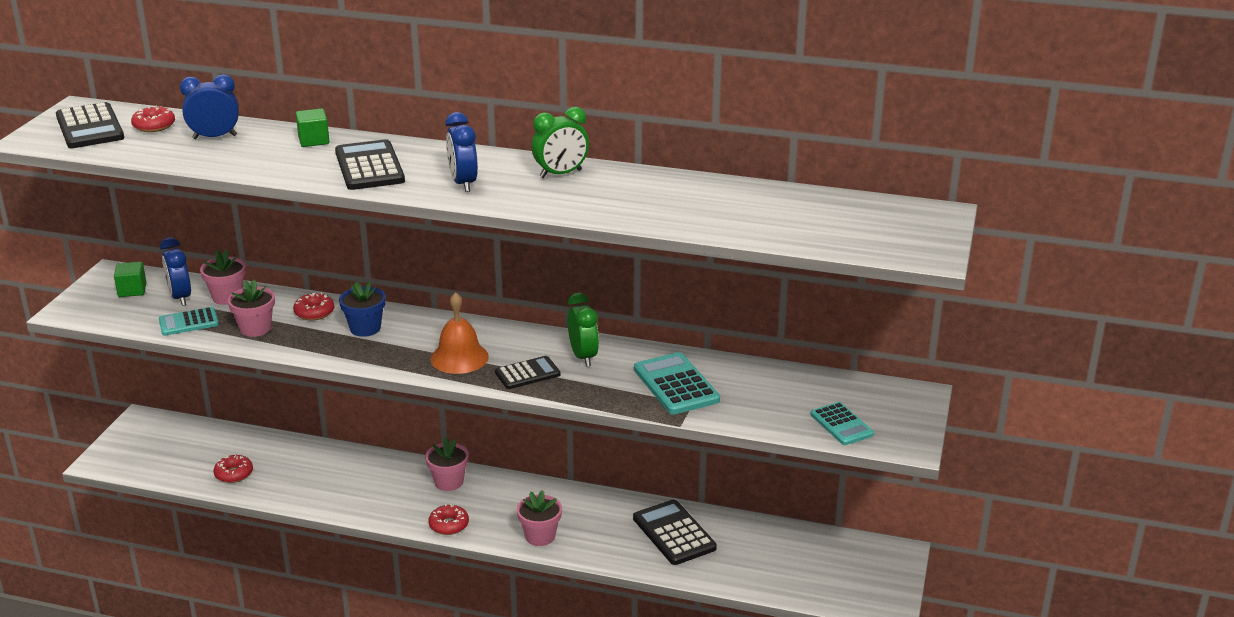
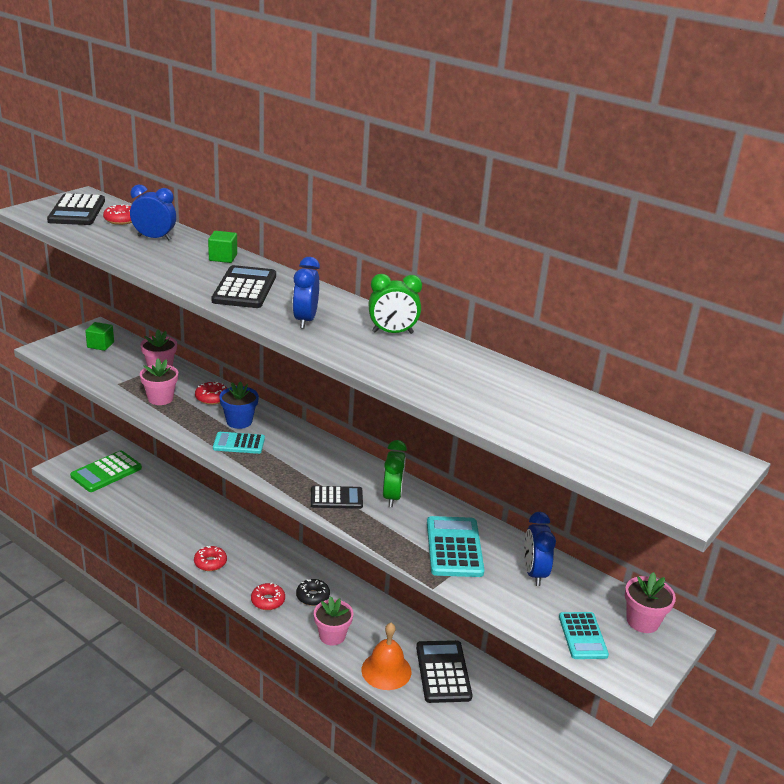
camera: 20 degrees right, 0 degrees up
turquoise calculator [159,307,219,336] -> turquoise calculator moved to [213,432,265,454]
blue clock [160,237,191,306] -> blue clock moved to [524,512,556,586]
red donut [213,455,253,483] -> red donut moved to [194,546,227,571]
pink flower pot [425,437,469,491] -> pink flower pot moved to [625,572,676,633]
orange bell [431,292,489,374] -> orange bell moved to [361,623,411,690]
none -> green calculator [70,451,142,492]
none -> black donut [296,579,330,606]

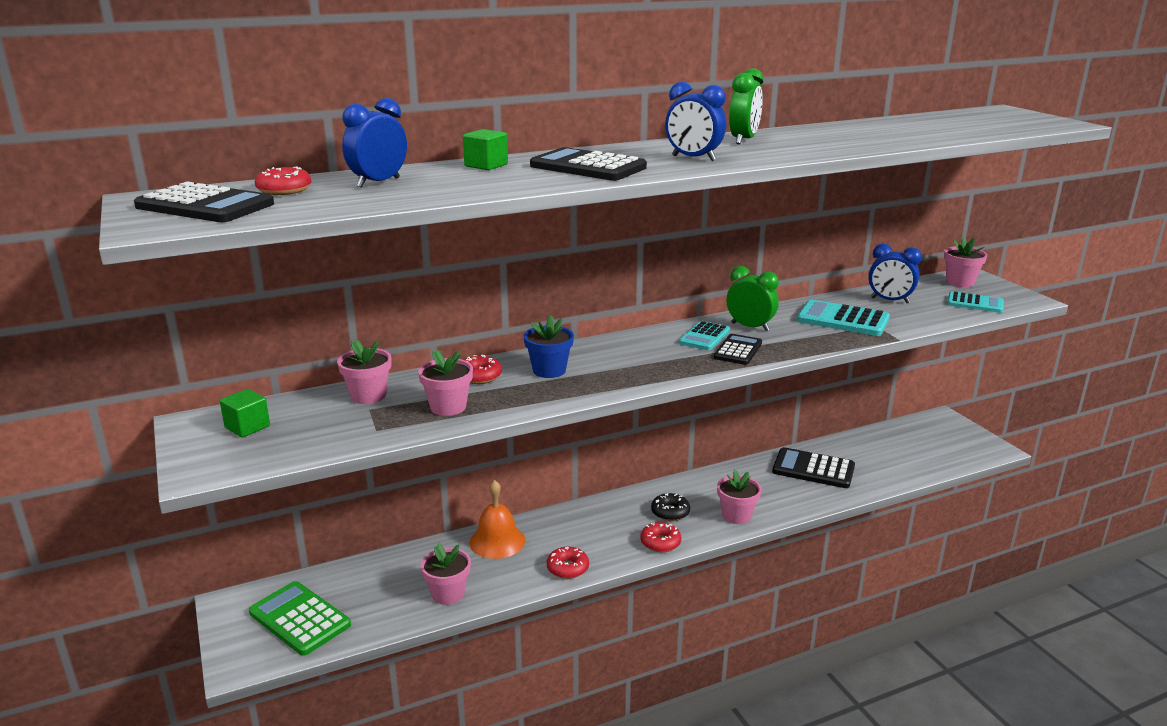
camera: 60 degrees left, 5 degrees down
green calculator [70,451,142,492] -> green calculator turned 150 degrees clockwise [249,581,351,656]
turquoise calculator [213,432,265,454] -> turquoise calculator moved to [679,321,730,350]
orange bell [361,623,411,690] -> orange bell moved to [470,480,525,559]
none -> pink flower pot [421,543,471,605]

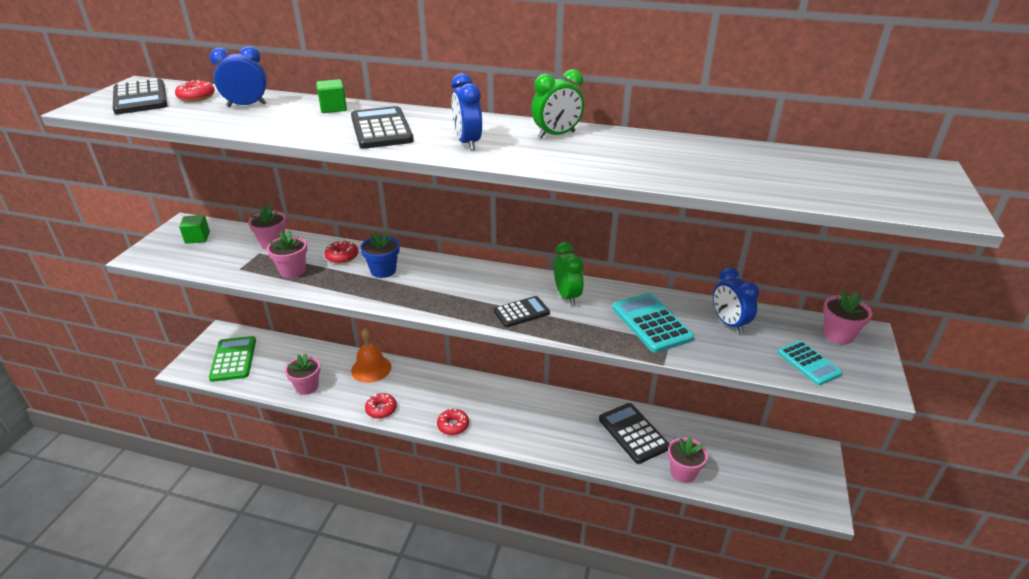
camera: 40 degrees right, 10 degrees up
black donut [651,493,690,521] -> none
turquoise calculator [679,321,730,350] -> none
pink flower pot [717,470,762,524] -> pink flower pot moved to [668,437,708,483]

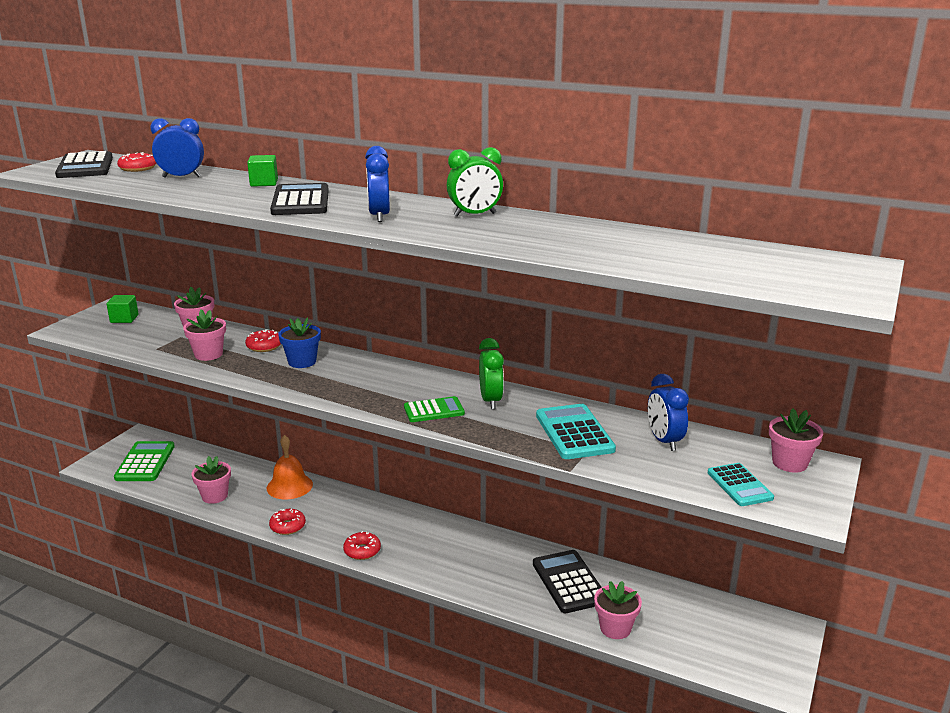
camera: 10 degrees right, 10 degrees down
black calculator [494,296,550,327] -> green calculator [404,396,465,422]

